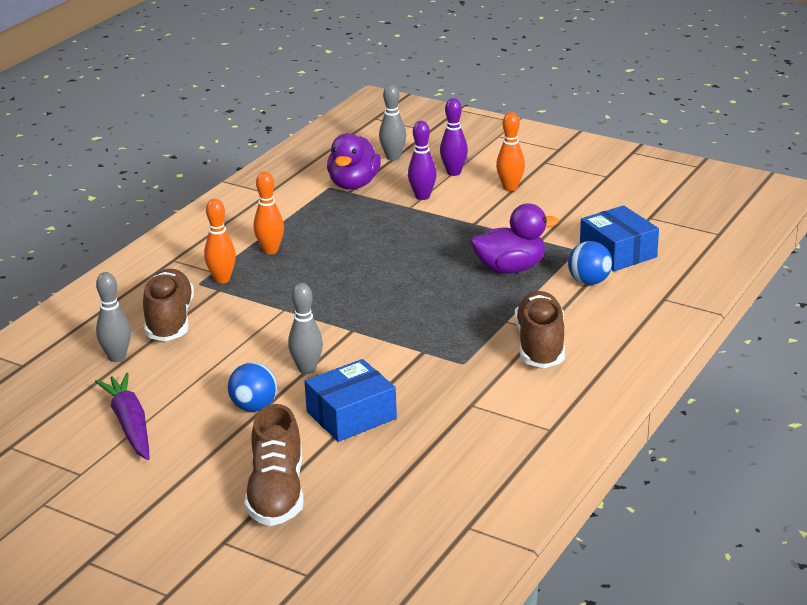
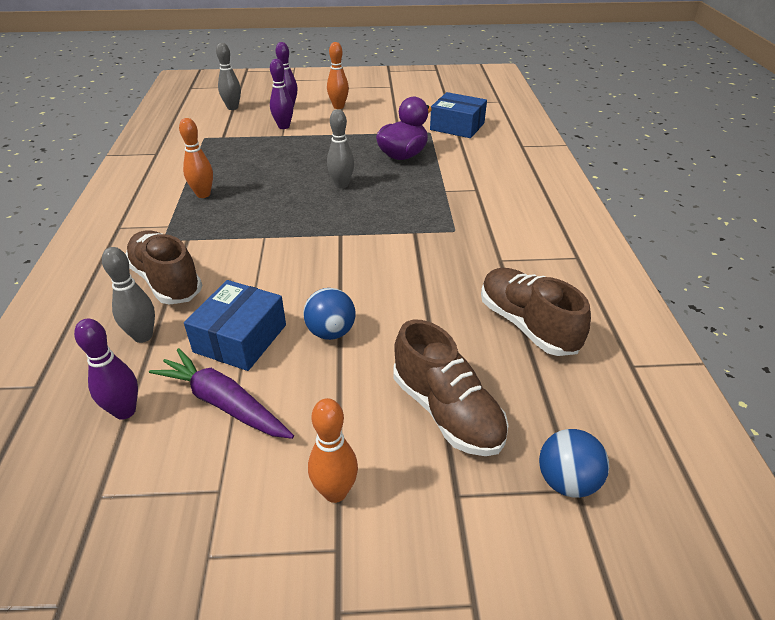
camera: 35 degrees left, 10 degrees up
orange bowling pin [204,199,236,284] -> orange bowling pin moved to [308,398,358,503]
grey bowling pin [288,283,323,374] -> grey bowling pin moved to [327,109,354,188]
blue box [304,359,397,442] -> blue box moved to [184,280,286,371]
purple duck [327,133,381,190] -> none
brown shoe [515,291,565,368] -> brown shoe moved to [481,268,591,356]
blue ball [568,241,612,285] -> blue ball moved to [539,429,609,498]
none -> purple bowling pin [74,319,138,420]

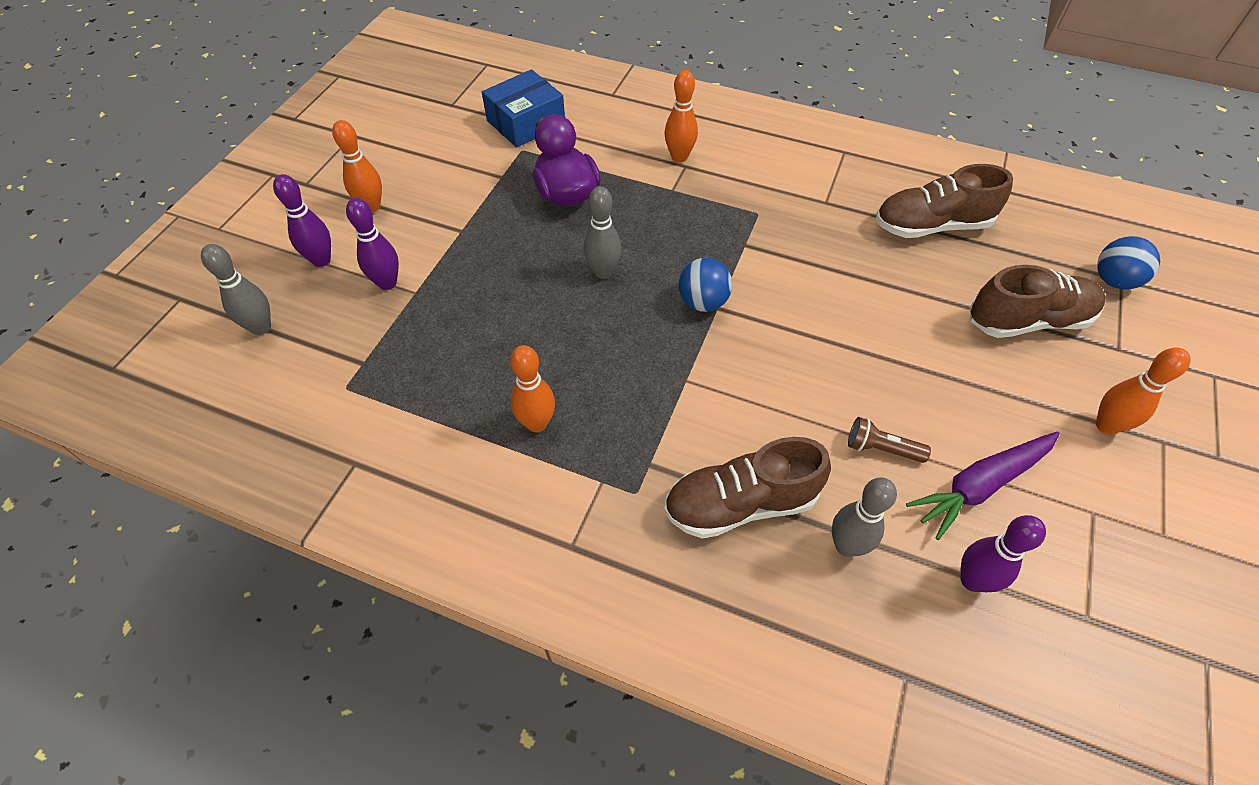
camera: 65 degrees left, 15 degrees up
blue box [184,280,286,371] -> brown flashlight [848,417,931,463]
blue ball [303,288,356,340] -> blue ball moved to [678,258,732,312]
none -> orange bowling pin [664,70,698,163]

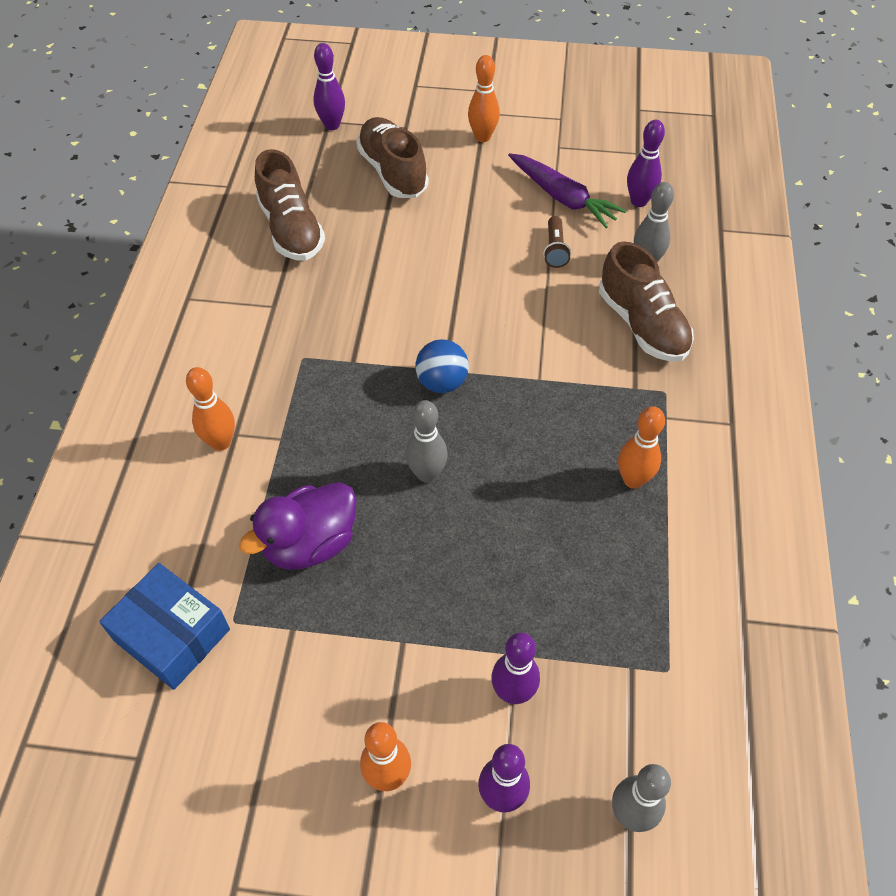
camera: 105 degrees left, 0 degrees up
blue ball [1097,236,1160,290] -> purple bowling pin [313,43,345,130]

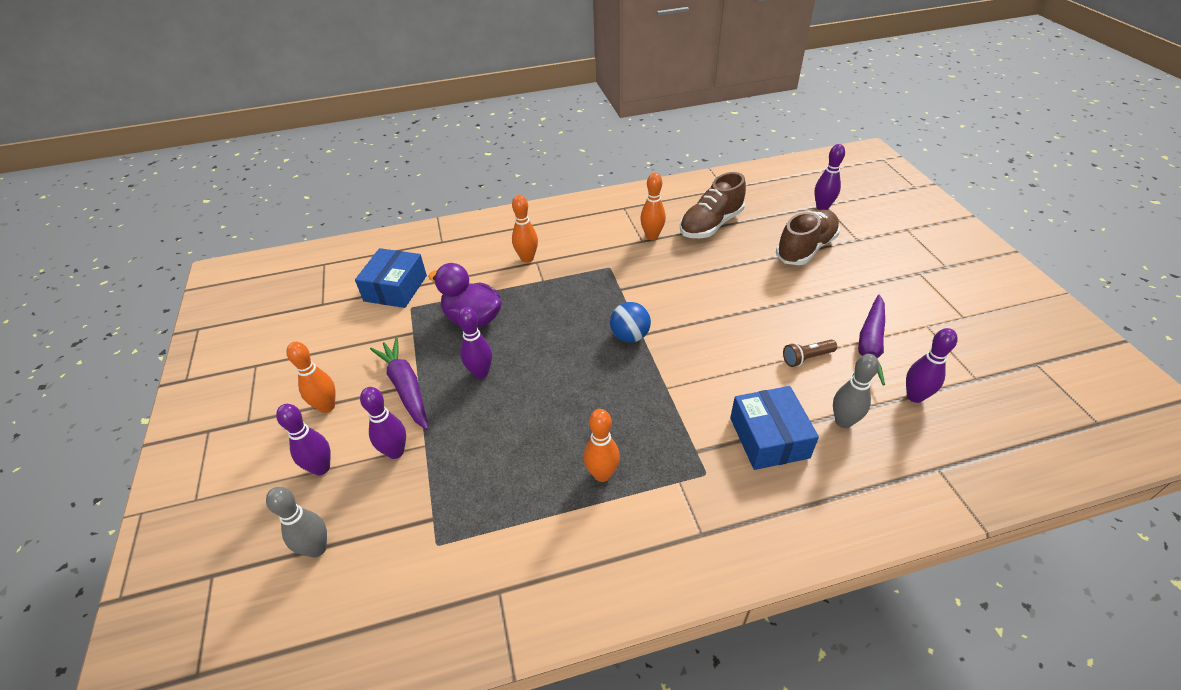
camera: 70 degrees right, 10 degrees down
grey bowling pin [406,400,448,483] -> none
orange bowling pin [468,55,500,142] -> orange bowling pin moved to [640,173,666,240]
brown shoe [599,241,694,362] -> blue box [730,386,819,470]
none -> purple carrot [370,337,428,430]
none -> purple bowling pin [458,307,492,379]

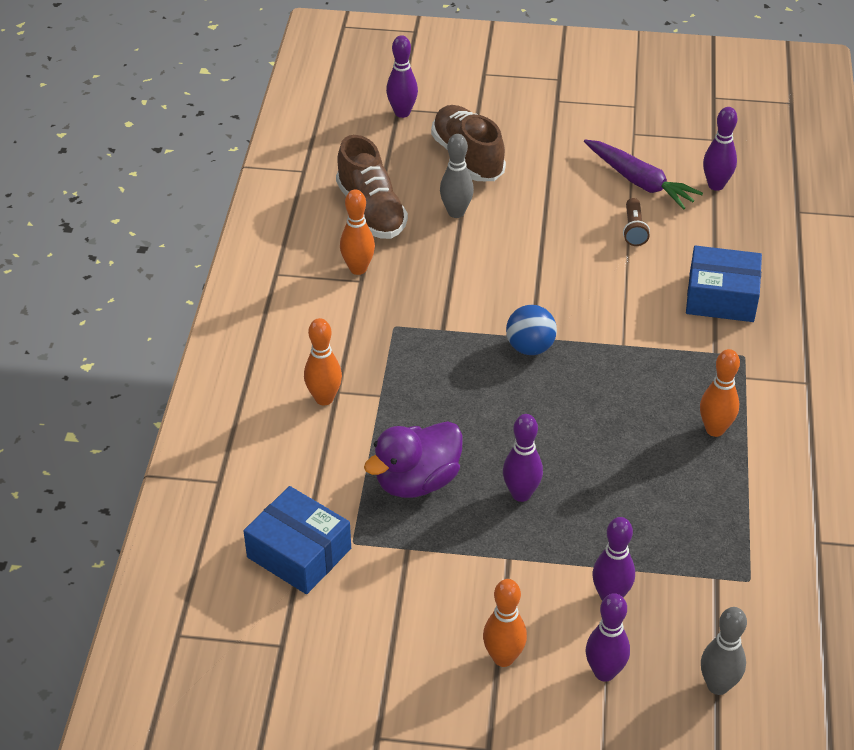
camera: 70 degrees left, 0 degrees up
purple carrot [370,337,428,430] -> none
grey bowling pin [833,354,879,428] -> grey bowling pin moved to [440,134,474,218]

